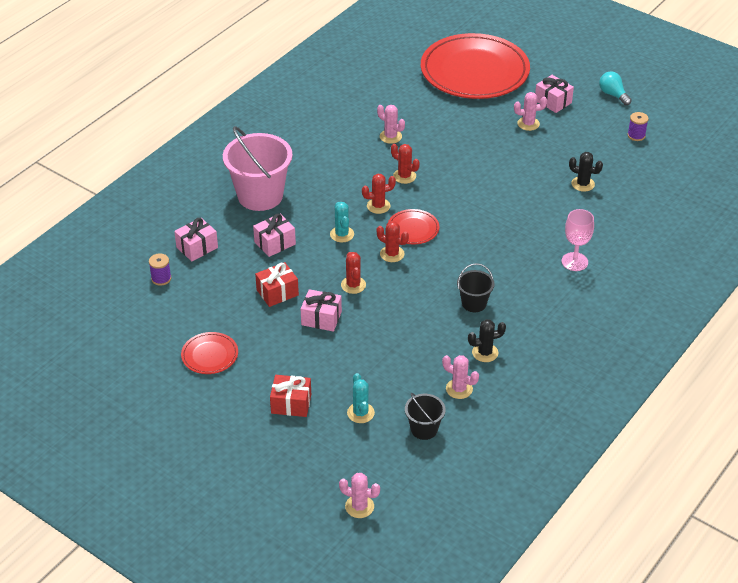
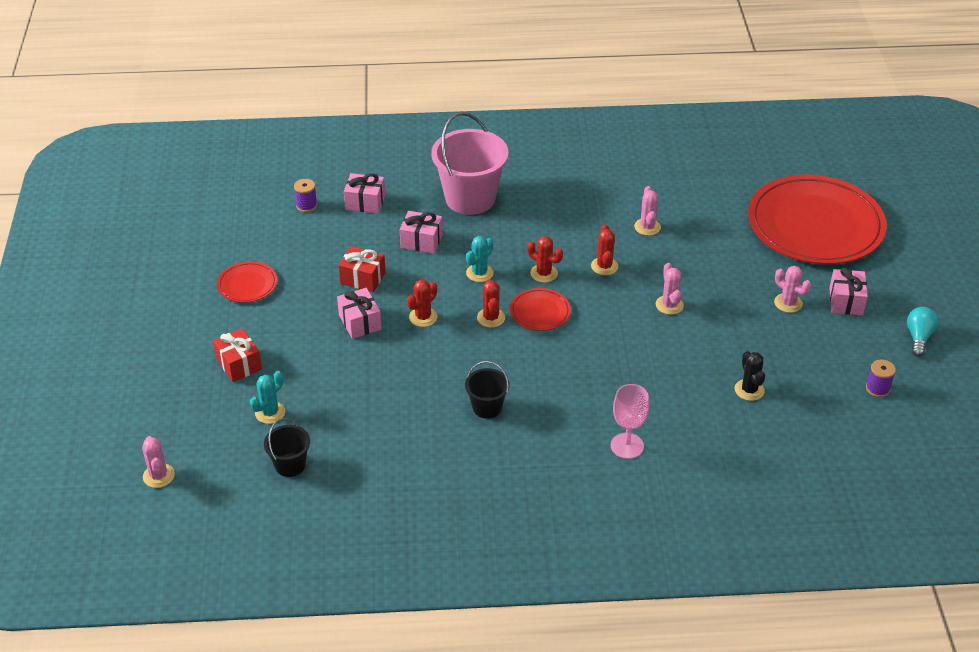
camera: 50 degrees right, 0 degrees up
pink cactus [442,355,479,399] -> pink cactus moved to [656,263,684,315]
black cactus [468,319,506,362] -> none

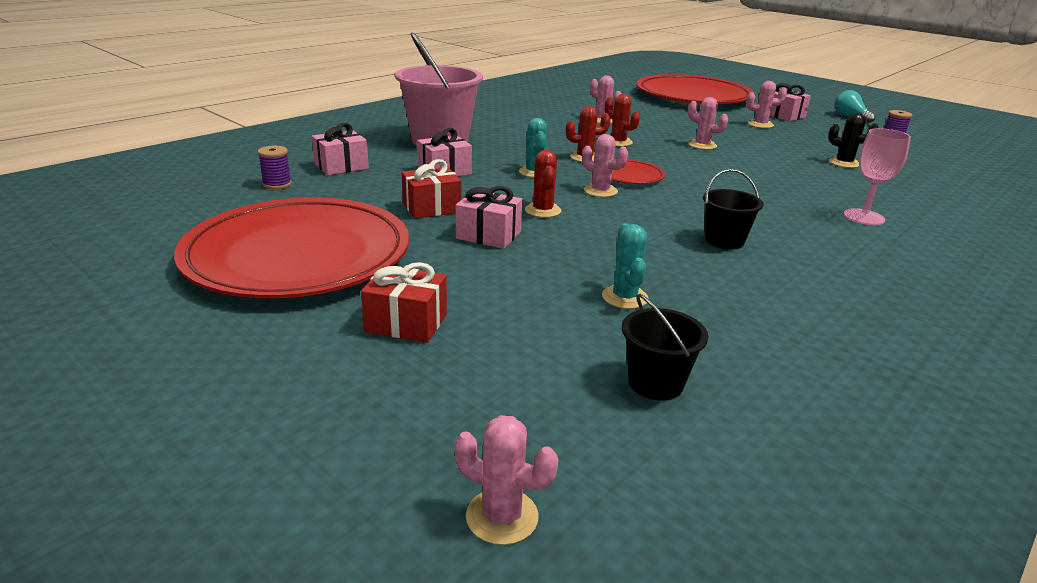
camera: 45 degrees left, 15 degrees down
red plate [217,261,277,303] -> red plate [174,198,409,298], size x2.37
turquoise cactus [250,371,285,424] -> turquoise cactus moved to [602,223,649,309]
red cactus [477,280,505,328] -> pink cactus [582,134,628,197]

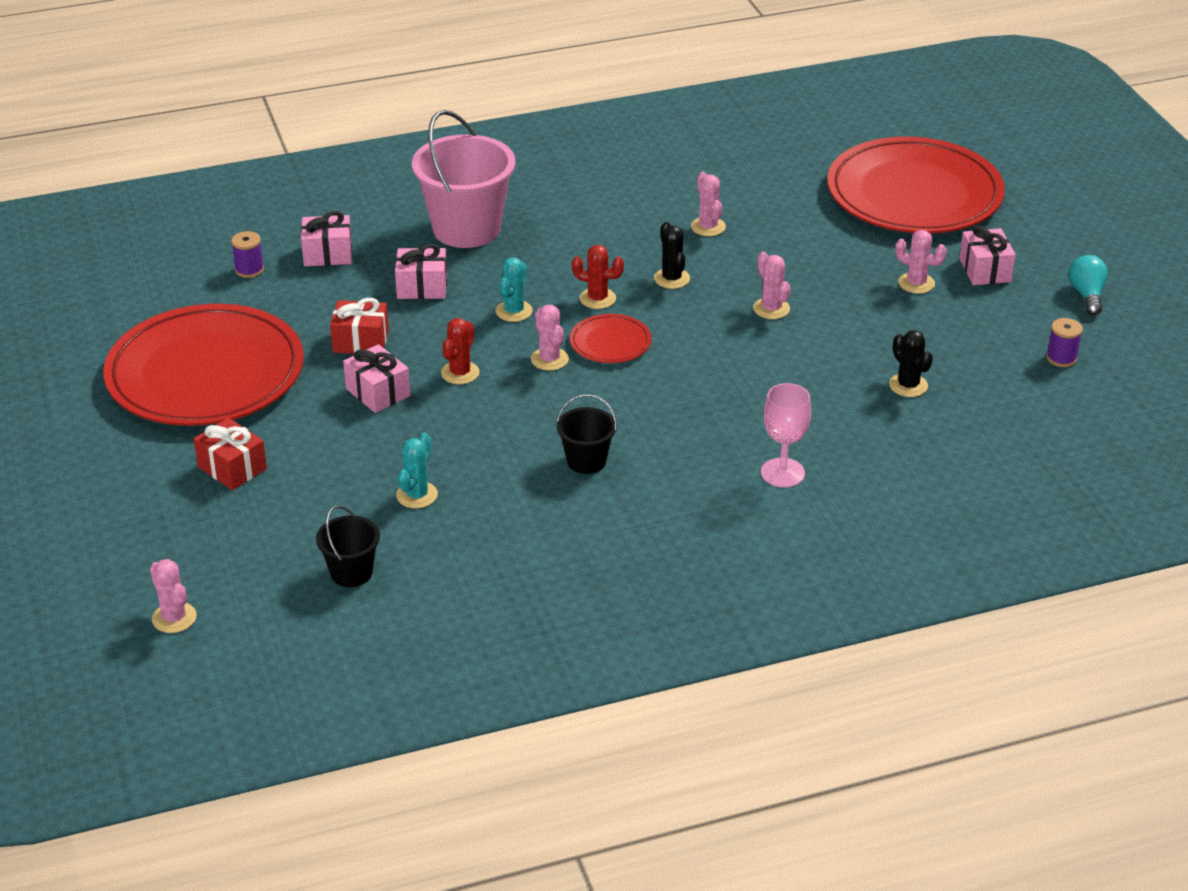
camera: 30 degrees right, 10 degrees up
red cactus [605,94,640,147] -> black cactus [654,222,690,289]

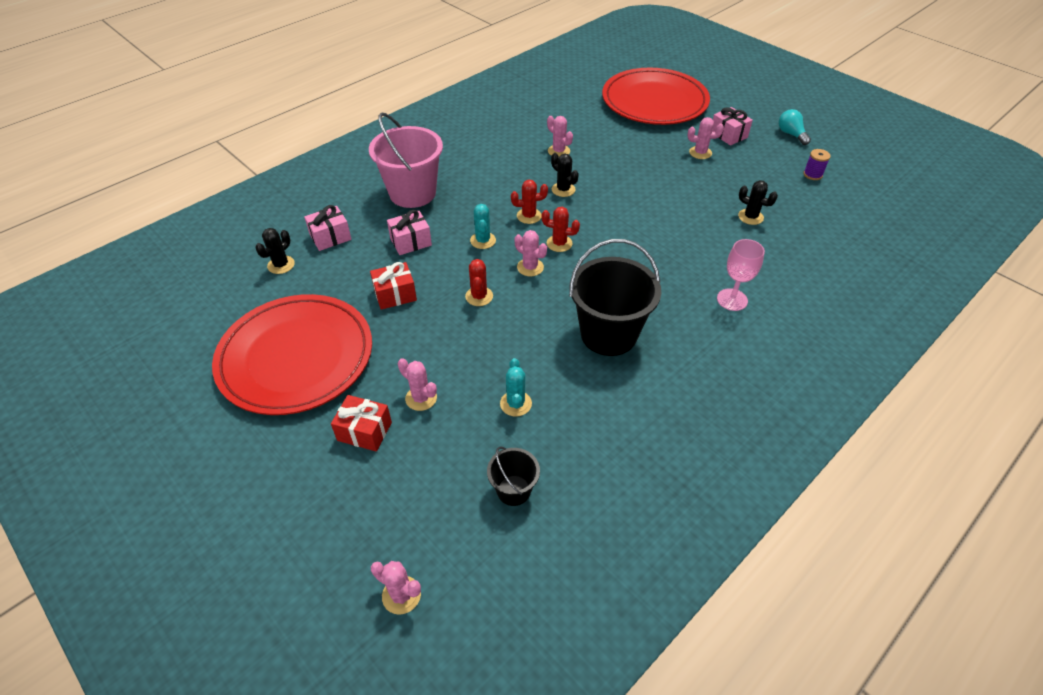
camera: 25 degrees left, 10 degrees up
purple spool [231,231,264,278] -> black cactus [255,228,295,274]
pink gift [343,344,410,413] -> none
black bucket [556,394,617,474] -> black bucket [569,239,661,356], size x1.99
red plate [570,314,652,363] -> red cactus [542,207,580,252]
pink cactus [753,252,791,319] -> pink cactus moved to [398,358,437,411]

